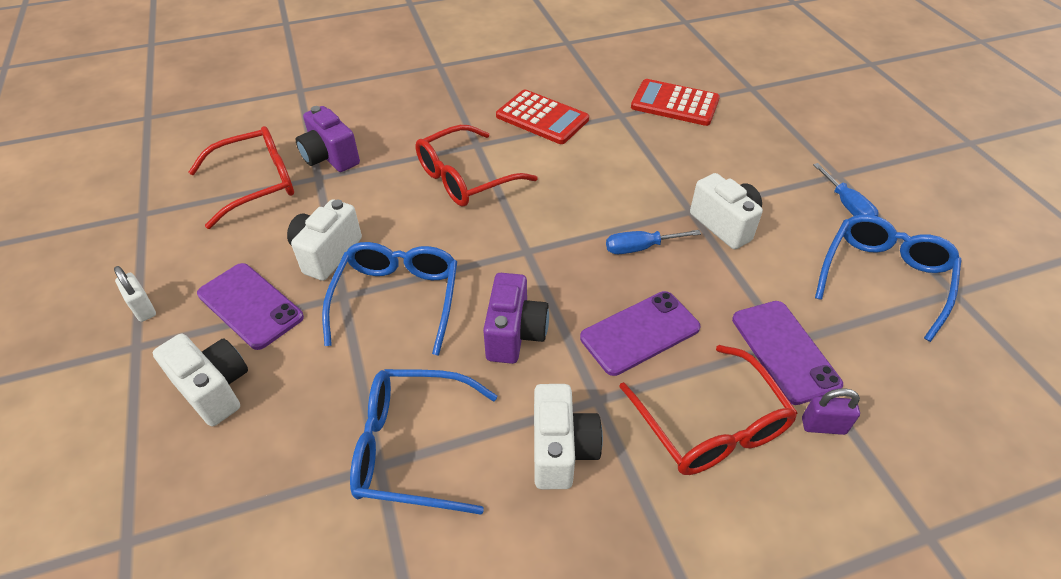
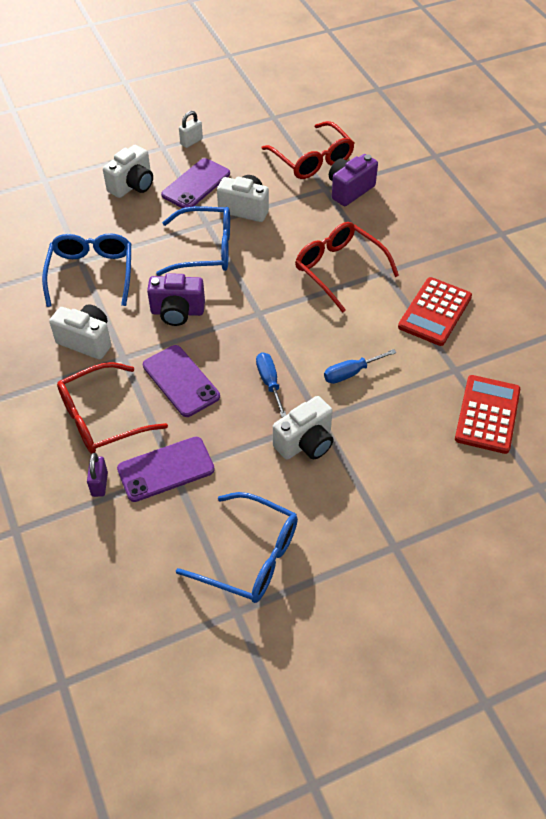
camera: 85 degrees right, 5 degrees up
white camera [534,384,603,489] -> white camera turned 150 degrees counterclockwise [49,304,111,360]
blue screwdriver [813,163,878,216] -> blue screwdriver moved to [324,349,397,384]

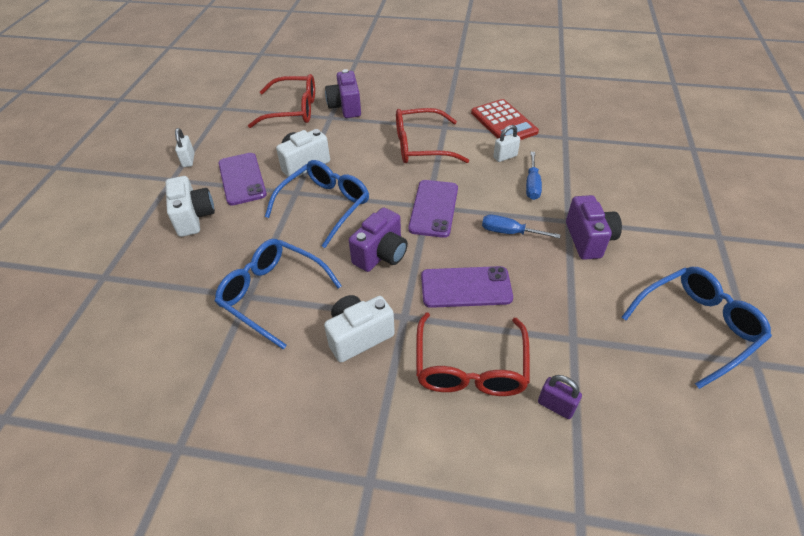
camera: 55 degrees left, 5 degrees down
purple phone [117,437,215,502] -> purple phone moved to [408,180,458,238]
white camera [273,396,334,460] -> purple camera [566,195,622,260]
red calculator [455,375,520,454] -> none
none -> white padlock [493,125,520,162]

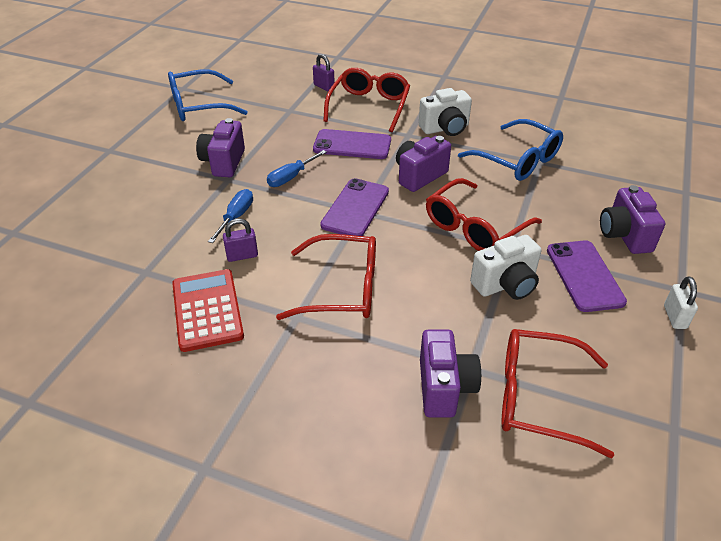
camera: 170 degrees left, 5 degrees down
white camera [166,176,215,237] -> purple camera [600,185,665,254]
blue glasses [265,160,369,248] -> red glasses [426,178,542,251]
blue screwdriver [482,215,561,238] -> blue screwdriver turned 105 degrees clockwise [267,150,327,187]
white padlock [493,125,520,162] -> purple padlock [223,219,258,262]

